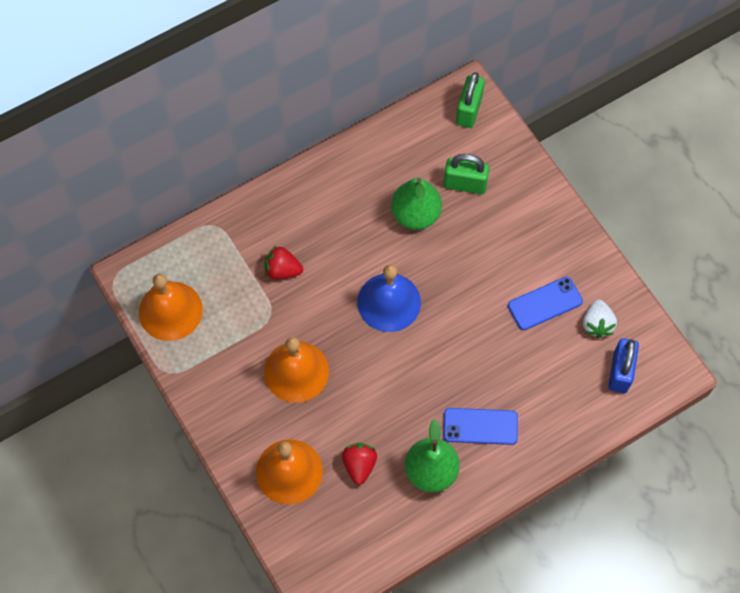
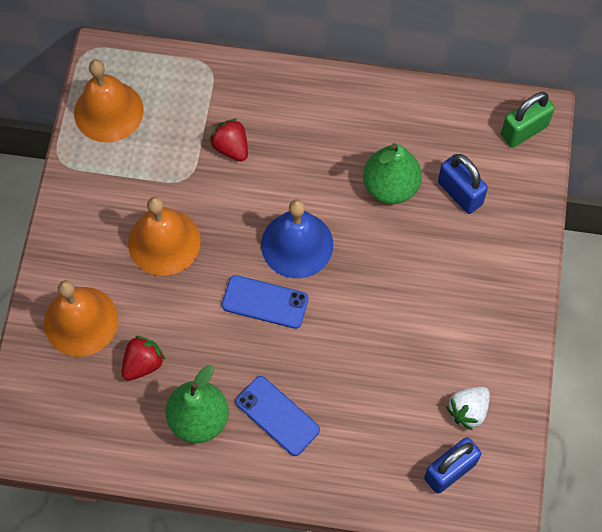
camera: 40 degrees right, 0 degrees up
green padlock [444,154,490,194] -> blue padlock [438,154,488,214]
blue phone [508,277,583,330] -> blue phone moved to [222,275,309,329]

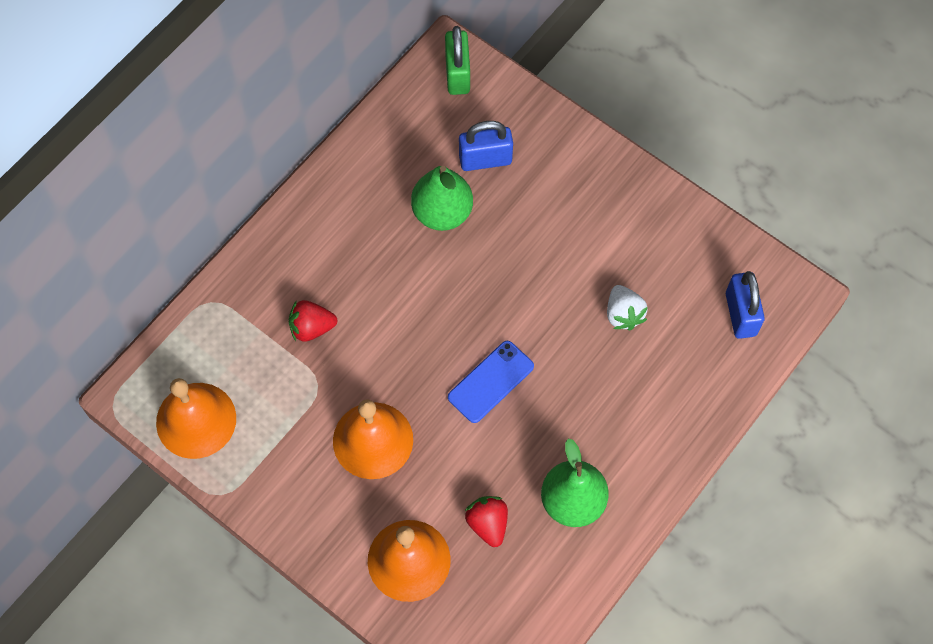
camera: 60 degrees left, 0 degrees up
blue phone [236,376,320,456] -> none
blue bell [261,199,333,278] -> none
white strawberry [446,387,490,430] -> white strawberry moved to [607,285,648,330]

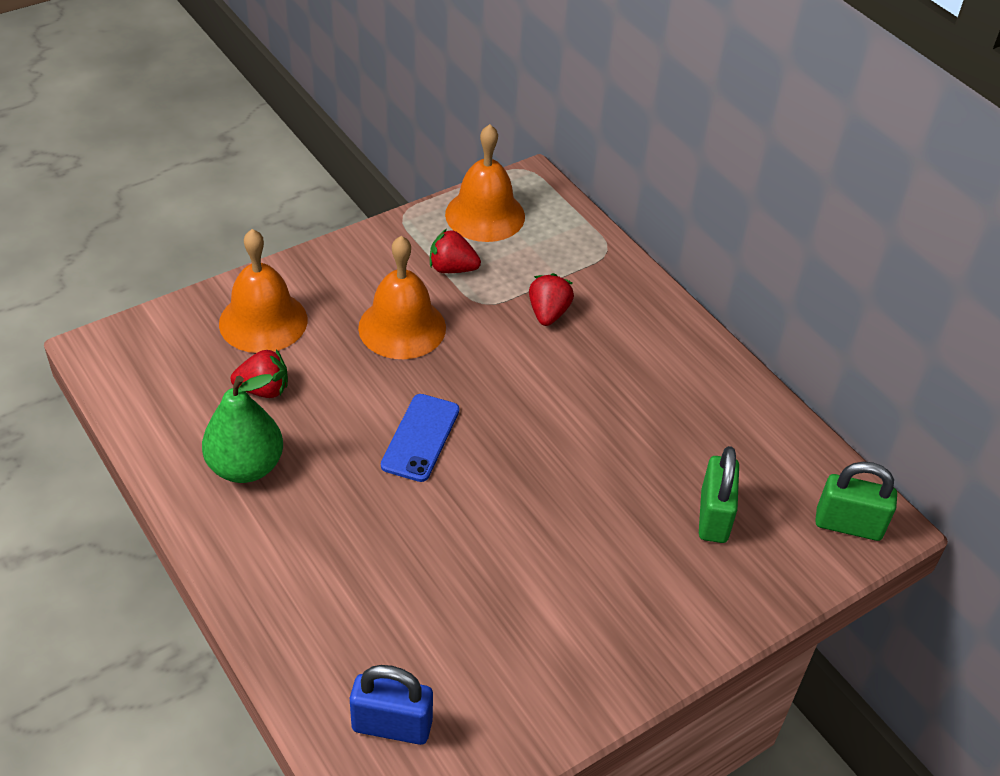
camera: 105 degrees right, 20 degrees down
green pear [411,166,473,231] -> none
blue phone [448,341,534,423] -> blue phone turned 45 degrees clockwise [381,394,459,482]
blue padlock [459,121,513,171] -> green padlock [699,446,739,543]
white strawberry [607,285,648,330] -> none
none -> red strawberry [430,229,481,273]

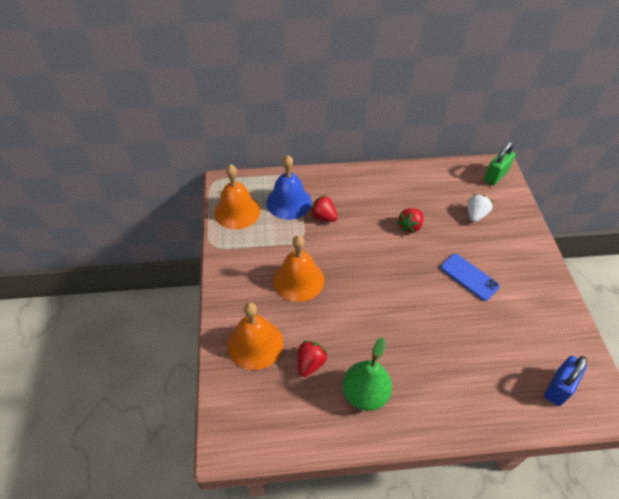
camera: 60 degrees left, 5 degrees up
blue phone [381,394,459,482] -> blue phone moved to [440,254,500,301]
red strawberry [430,229,481,273] -> red strawberry moved to [397,208,424,233]
green padlock [699,446,739,543] -> white strawberry [467,194,493,222]
none -> blue bell [266,155,312,220]

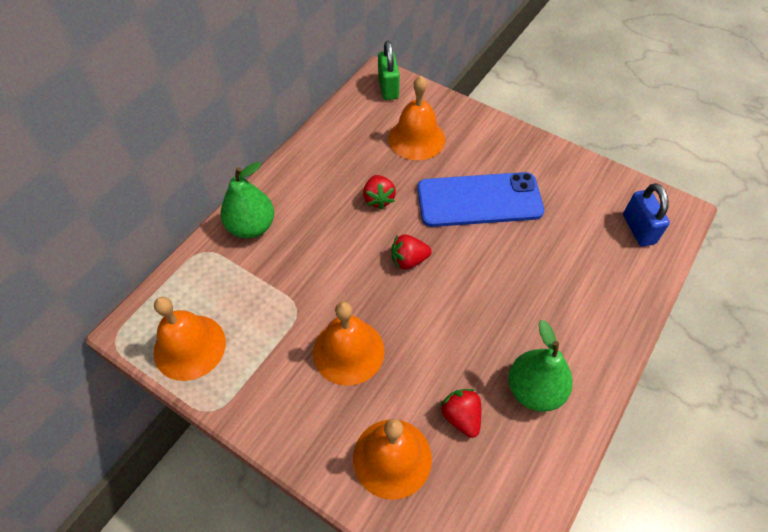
camera: 50 degrees left, 5 degrees up
blue bell [266,155,312,220] -> none
red strawberry [310,195,338,222] -> red strawberry moved to [391,234,432,270]
blue phone [440,254,500,301] -> blue phone [417,172,544,227], size x1.76
white strawberry [467,194,493,222] -> orange bell [388,76,445,160]
none -> green pear [221,162,274,238]

